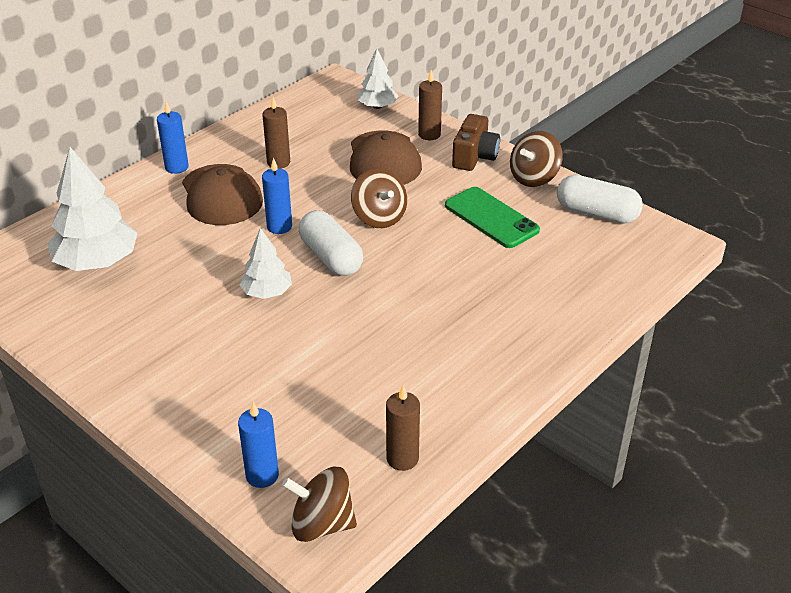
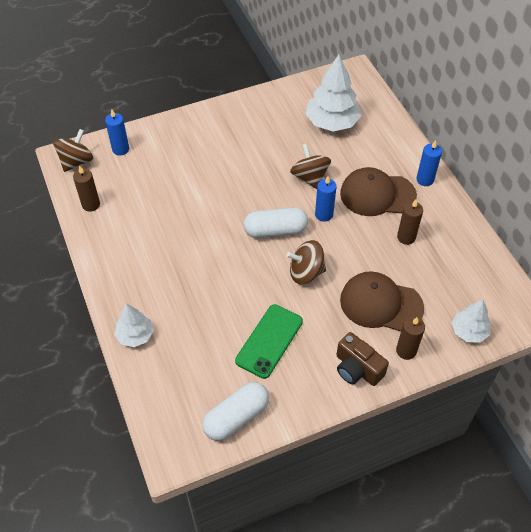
camera: 115 degrees right, 15 degrees up
white tree [239,228,292,299] -> white tree moved to [114,304,153,347]
green phone [445,187,540,248] -> green phone turned 45 degrees counterclockwise [235,304,303,379]
brown spinning top [510,131,563,187] -> brown spinning top moved to [290,144,331,189]

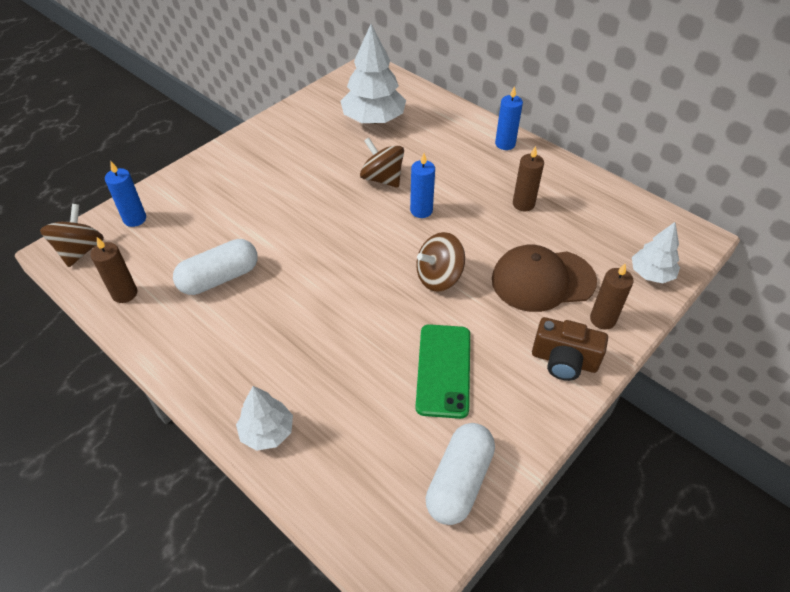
camera: 25 degrees left, 5 degrees down
white capsule [244,207,308,238] -> white capsule moved to [173,239,258,295]
brown cap [340,167,417,216] -> none

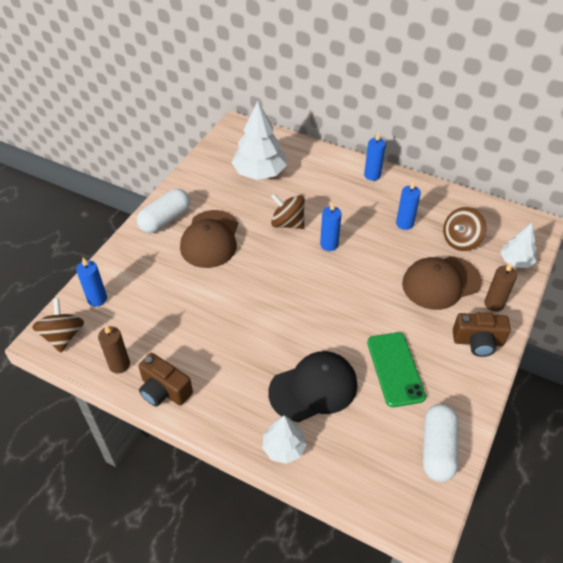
camera: 15 degrees left, 0 degrees up
white capsule [173,239,258,295] -> white capsule moved to [137,189,190,233]
brown spinning top [416,232,465,292] -> brown spinning top moved to [443,207,487,251]
brown candle [513,146,544,211] -> blue candle [396,181,421,230]
none -> brown camera [138,353,193,407]
none -> brown cap [180,210,238,268]
none -> black cap [268,351,358,422]

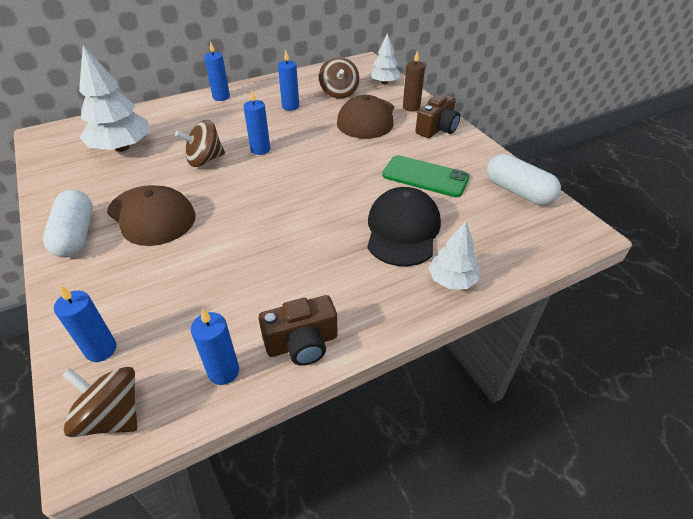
camera: 55 degrees left, 5 degrees down
brown candle [98,325,130,373] -> blue candle [191,308,239,385]

